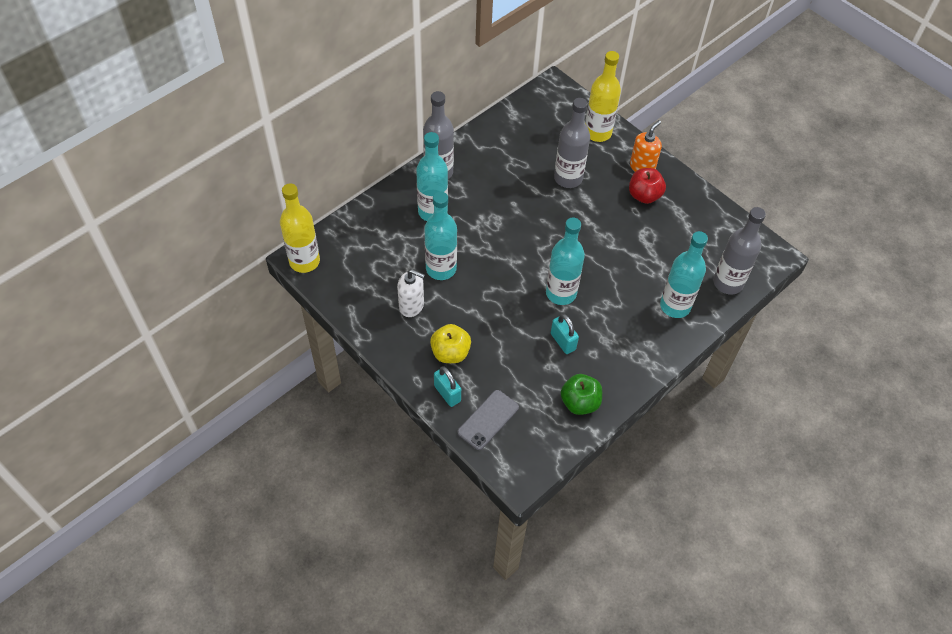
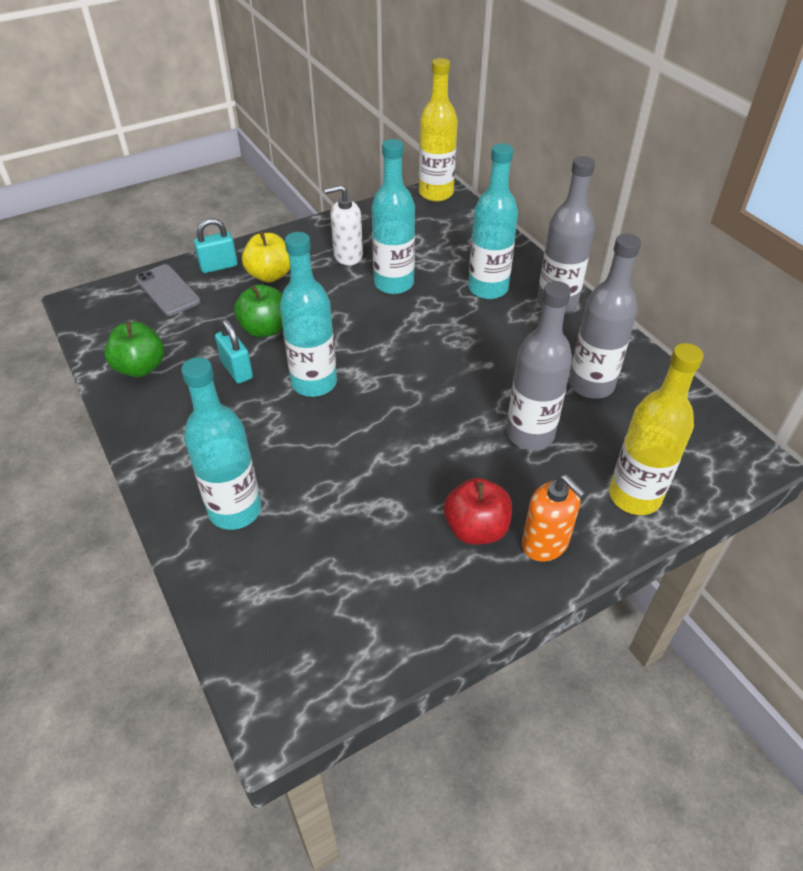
camera: 105 degrees right, 10 degrees down
white soap dispenser [397,269,425,317] -> white soap dispenser turned 45 degrees clockwise [324,185,363,265]
turquoise padlock [551,314,579,354] -> turquoise padlock turned 75 degrees clockwise [215,319,253,384]
grey bottle [713,207,766,295] -> grey bottle moved to [569,234,641,399]
none -> green apple [234,284,283,338]

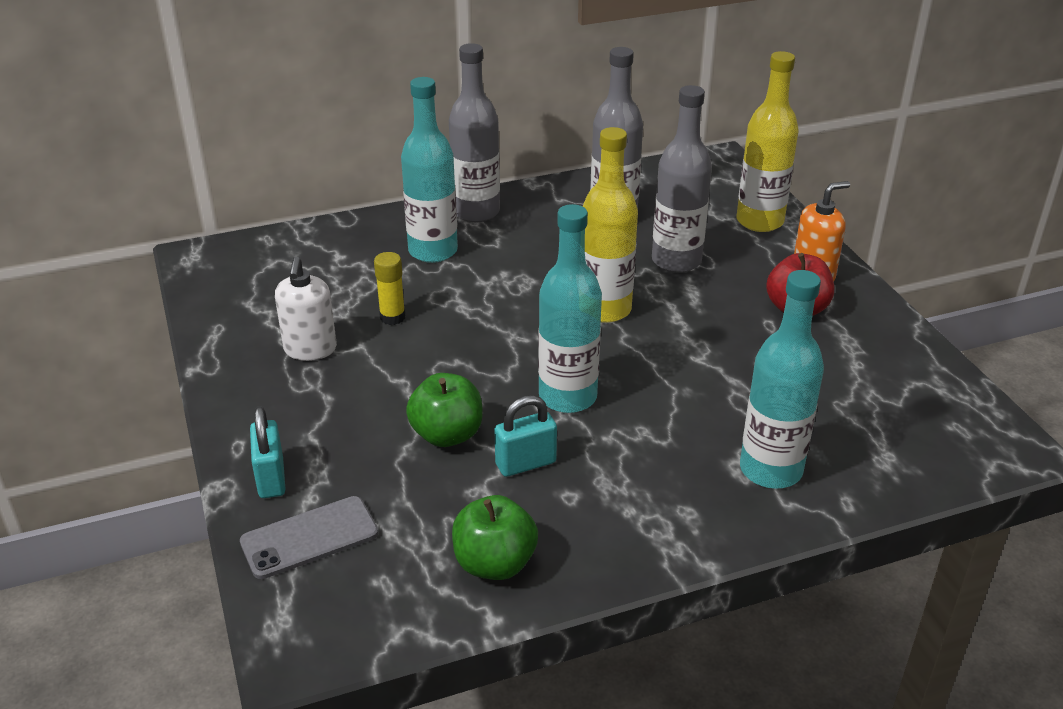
camera: 80 degrees left, 10 degrees down
yellow apple [242,231,290,282] -> none
turquoise bottle [371,139,415,294] -> yellow glue stick [374,252,405,325]
yellow bottle [419,58,458,201] -> yellow bottle moved to [583,127,638,323]

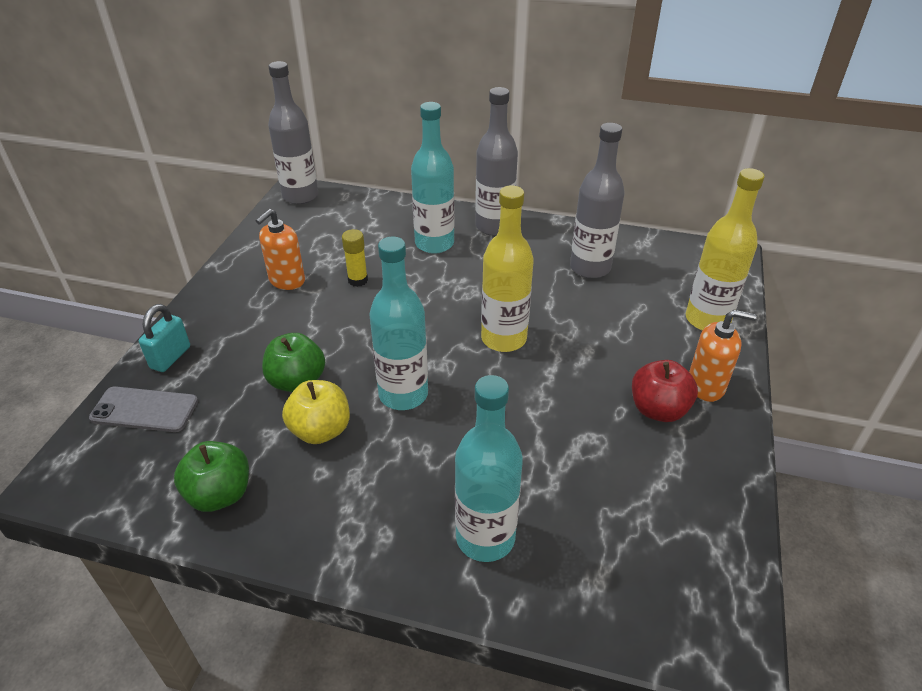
camera: 35 degrees right, 5 degrees up
white soap dispenser [275,257,337,361] -> orange soap dispenser [256,209,305,290]
turquoise padlock [494,395,557,477] -> yellow apple [282,380,350,444]
grey bottle [652,85,712,273] -> grey bottle moved to [268,61,318,204]

